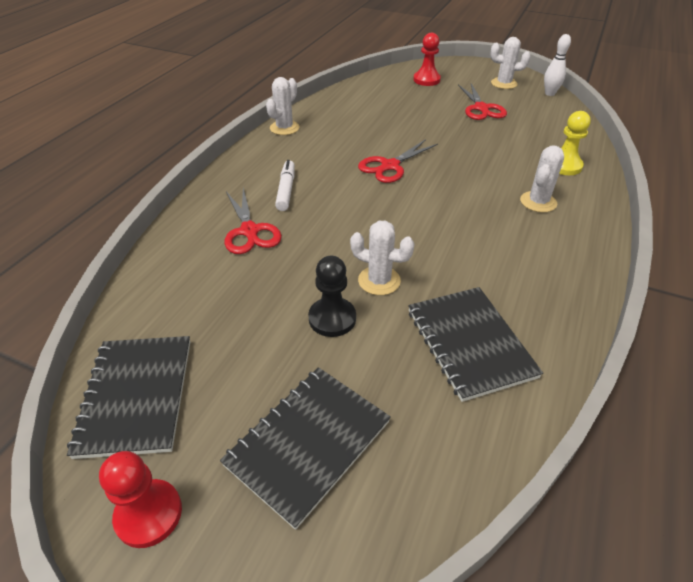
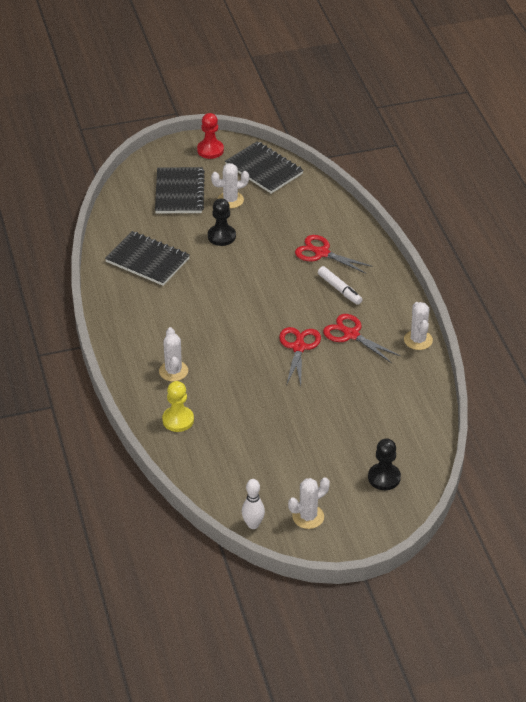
camera: 140 degrees right, 0 degrees up
white cactus [350,221,414,295] -> white cactus moved to [211,163,249,208]
red pawn [413,33,441,86] -> black pawn [368,438,401,490]
red scissors [458,83,507,120] -> red scissors moved to [323,314,400,363]

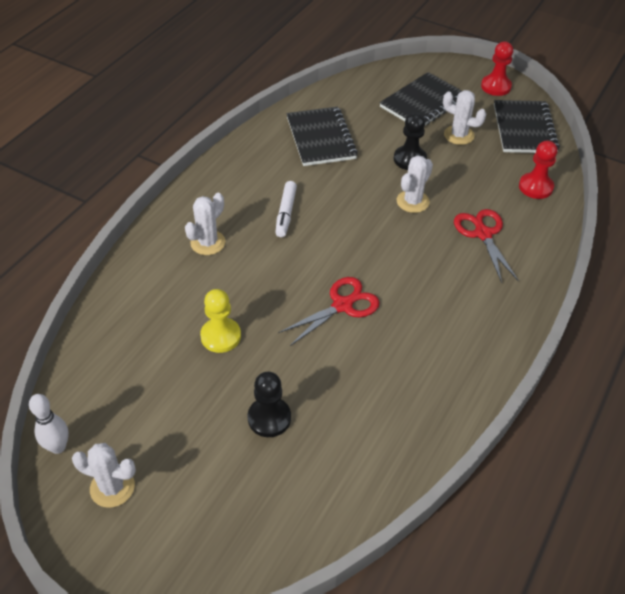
camera: 45 degrees right, 5 degrees up
yellow pawn [162,381,194,432] -> yellow pawn moved to [200,289,241,353]
white marker [318,266,363,305] -> white marker moved to [275,181,297,237]
red scissors [323,314,400,363] -> none
black pawn [368,438,401,490] -> black pawn moved to [248,372,291,437]
white cactus [404,302,433,350] -> white cactus moved to [397,155,433,213]
none -> red pawn [519,140,558,199]

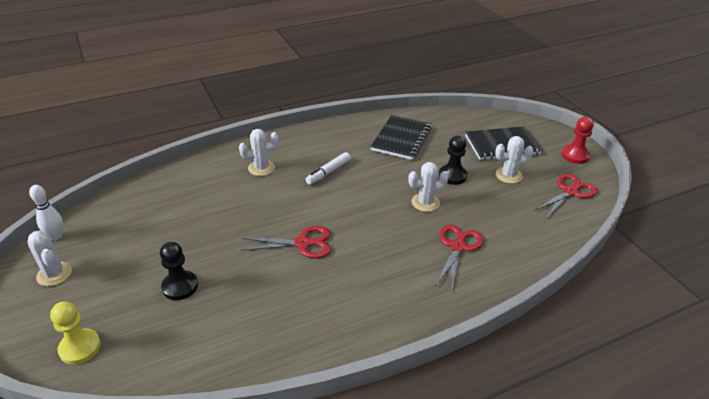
camera: 35 degrees right, 10 degrees down
yellow pawn [200,289,241,353] -> yellow pawn moved to [50,301,101,365]
white cactus [443,90,486,145] -> white cactus turned 75 degrees counterclockwise [495,136,534,184]
black notebook [494,100,560,153] -> red scissors [534,174,598,219]
red pawn [519,140,558,199] -> none

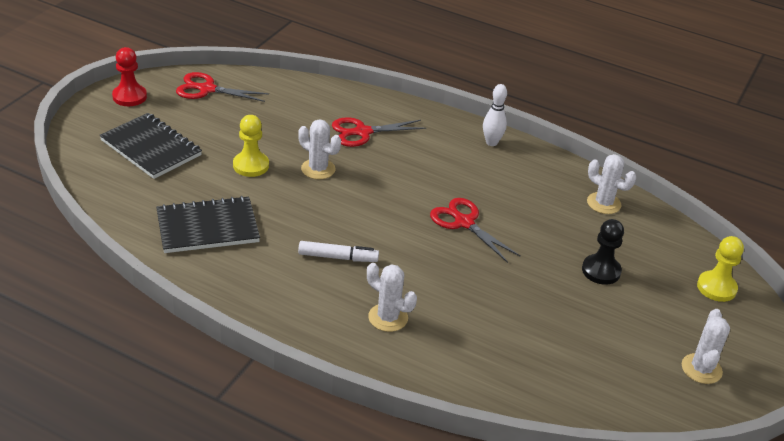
camera: 130 degrees left, 0 degrees up
white bowling pin [29,185,63,240] -> white bowling pin moved to [483,84,507,146]
black pawn [439,136,467,185] -> yellow pawn [233,115,269,177]
white cactus [495,136,534,184] -> white cactus moved to [587,154,636,214]

